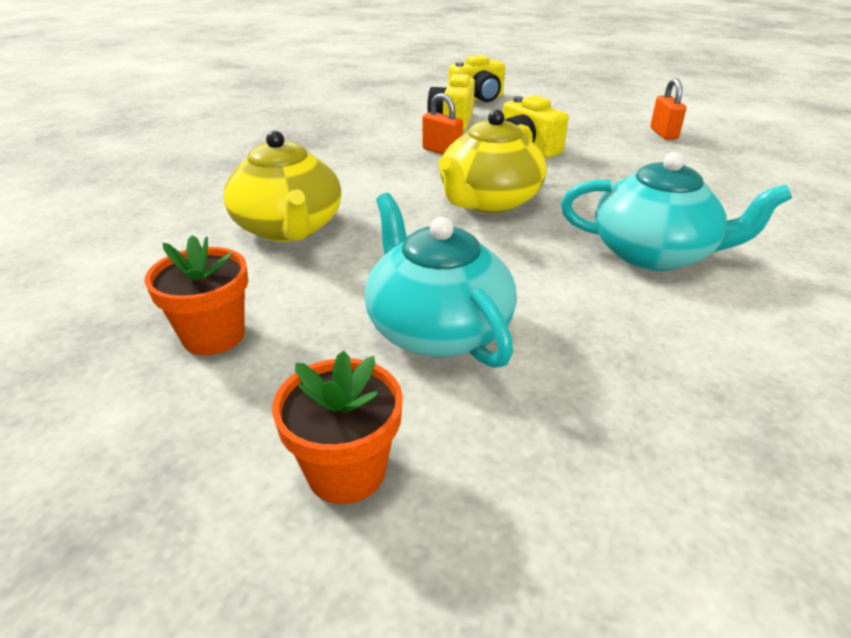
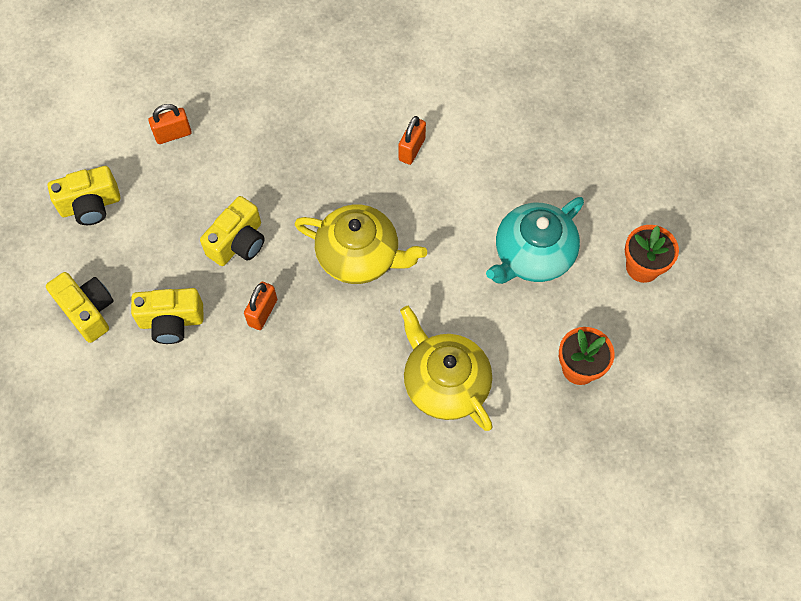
camera: 105 degrees left, 30 degrees up
yellow teapot [224,130,342,242] -> yellow teapot turned 90 degrees counterclockwise [400,306,492,431]
turquoise teapot [561,152,792,271] -> orange padlock [399,116,426,165]
none -> yellow camera [48,166,120,225]

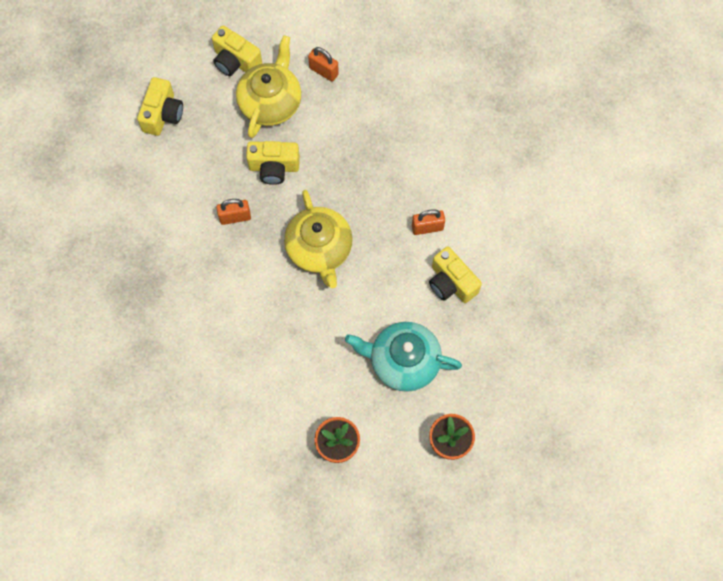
camera: 55 degrees right, 5 degrees up
yellow camera [131,288,203,344] -> yellow camera moved to [429,246,482,303]
yellow teapot [400,306,492,431] -> yellow teapot moved to [236,35,301,138]

